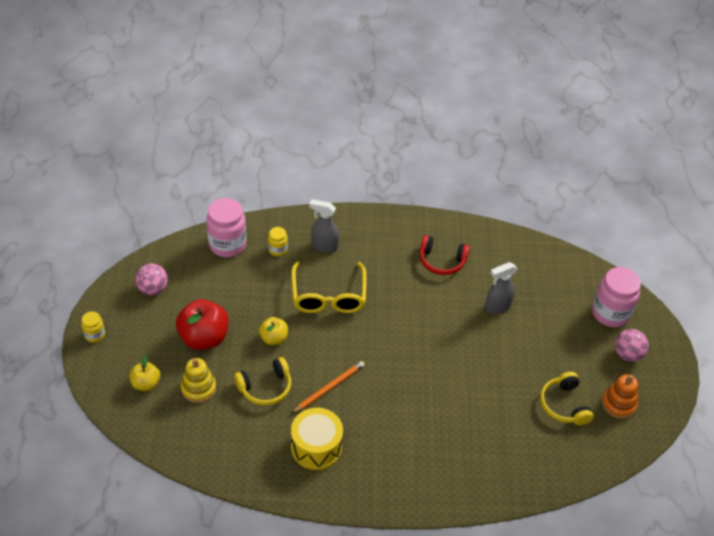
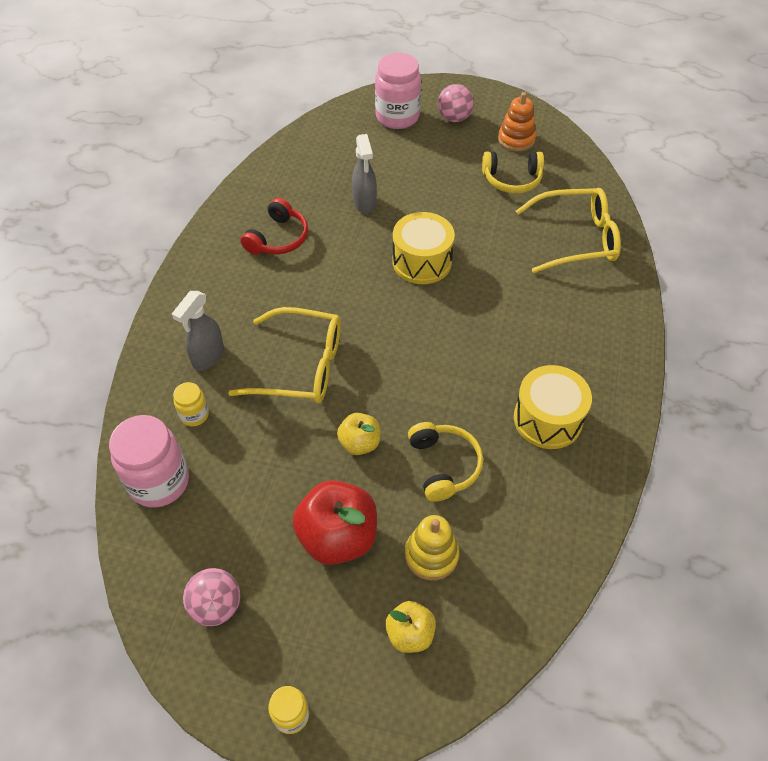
camera: 75 degrees left, 5 degrees up
orange pencil [291,361,365,414] -> none
none -> yellow drum [392,212,455,284]
none -> yellow glasses [516,188,621,273]

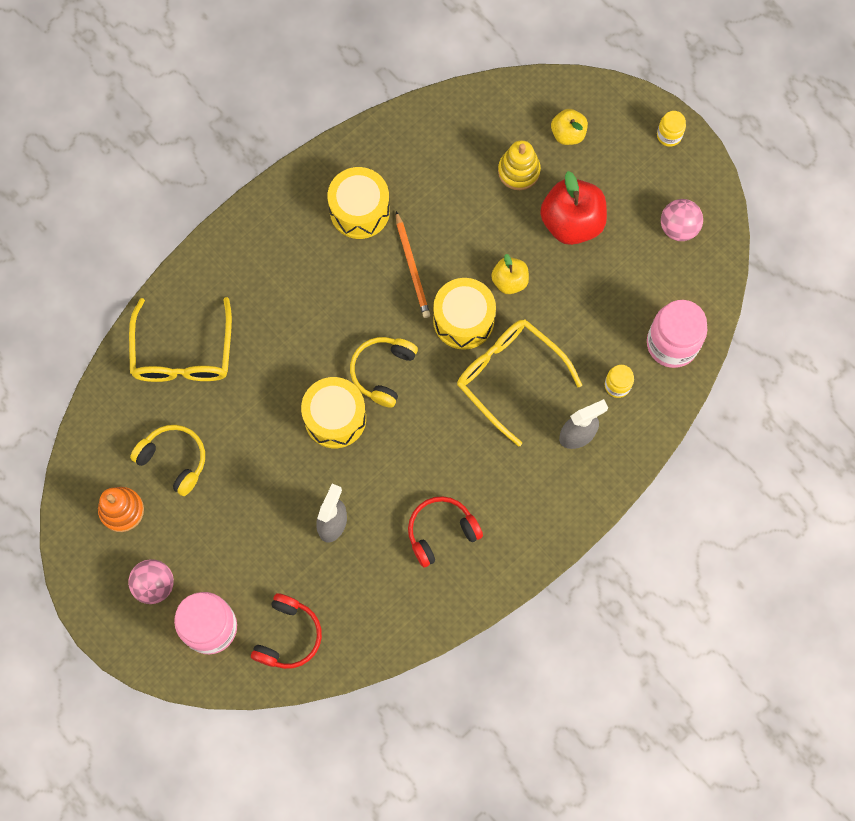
camera: 145 degrees left, 20 degrees up
yellow headphones [408,422,483,502] -> yellow headphones moved to [350,337,418,408]
yellow glasses [516,188,621,273] -> yellow glasses turned 120 degrees counterclockwise [129,297,232,382]
none -> red headphones [251,593,322,669]
none -> orange pencil [396,211,430,318]
none -> yellow drum [433,278,496,350]

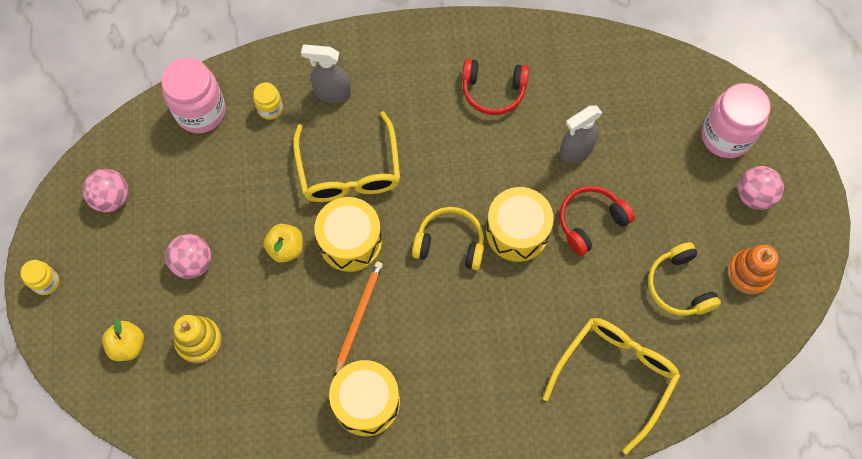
camera: 145 degrees left, 5 degrees down
red headphones [251,593,322,669] -> red headphones moved to [560,186,635,256]
yellow headphones [350,337,418,408] -> yellow headphones turned 135 degrees counterclockwise [412,207,484,270]
red apple [540,171,607,245] -> pink ball [165,234,211,279]

